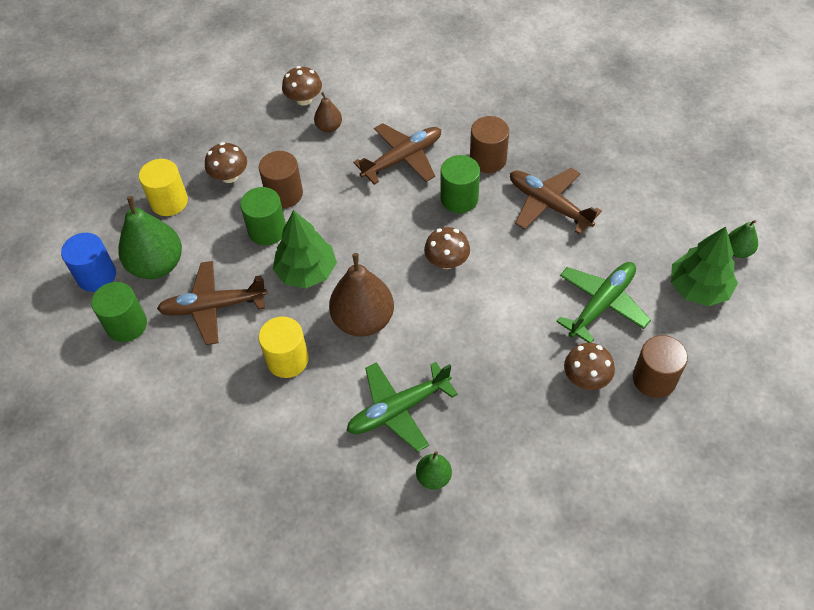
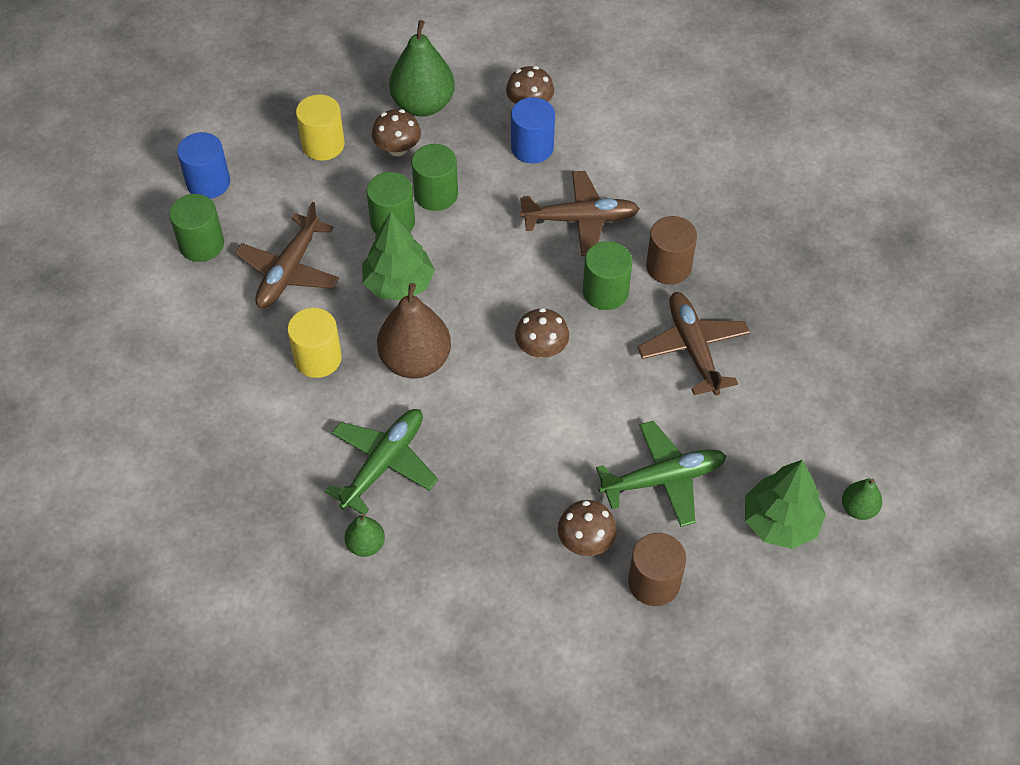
camera: 30 degrees right, 0 degrees up
green pear [118,196,182,279] -> green pear moved to [389,20,455,116]
brown plane [157,261,268,345] -> brown plane turned 90 degrees counterclockwise [235,202,339,308]
brown cylinder [259,151,303,208] -> green cylinder [411,144,458,211]
brown pear [314,92,342,133] -> blue cylinder [511,97,555,163]
green plane [347,362,458,452] -> green plane turned 120 degrees clockwise [325,409,438,514]

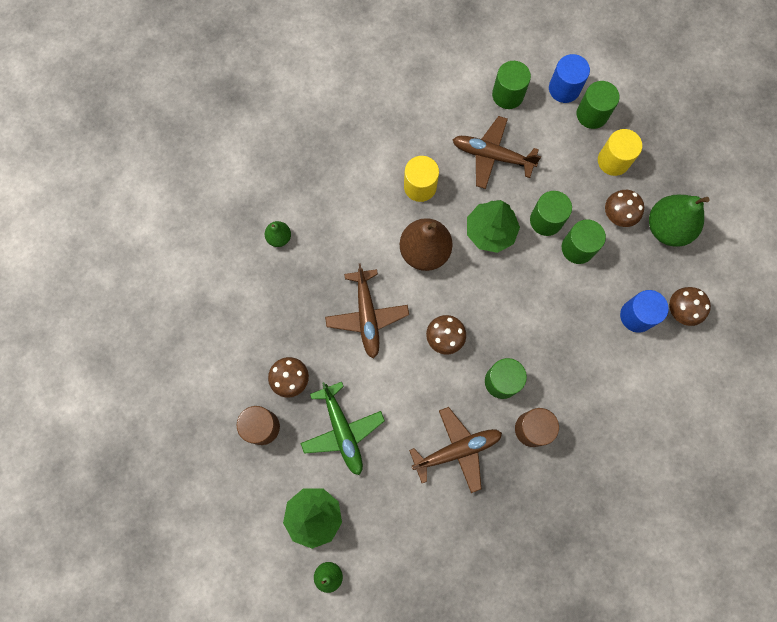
camera: 85 degrees right, 20 degrees up
green plane [325,409,438,514] -> none
brown plane [520,171,640,256] -> brown plane moved to [325,263,409,359]
none -> green cylinder [577,81,620,129]

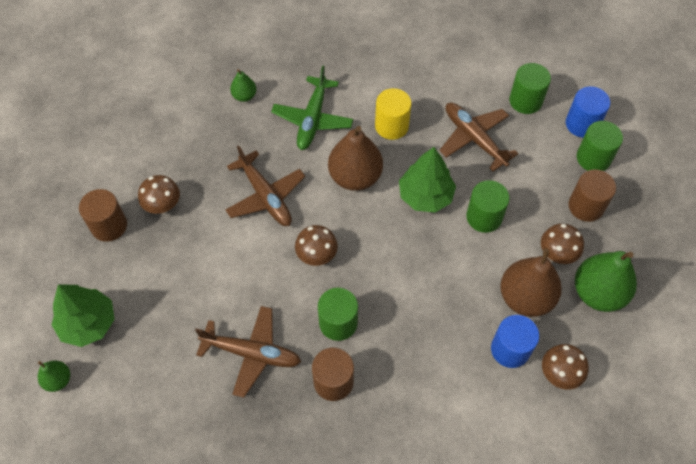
camera: 35 degrees right, 15 degrees down
green plane [300,382,385,475] -> green plane moved to [271,65,353,150]
brown plane [325,263,409,359] -> brown plane turned 60 degrees counterclockwise [226,145,305,226]
green cylinder [562,220,606,264] -> none
yellow cylinder [598,129,642,176] -> brown cylinder [569,169,616,222]
none -> brown pear [500,249,562,317]

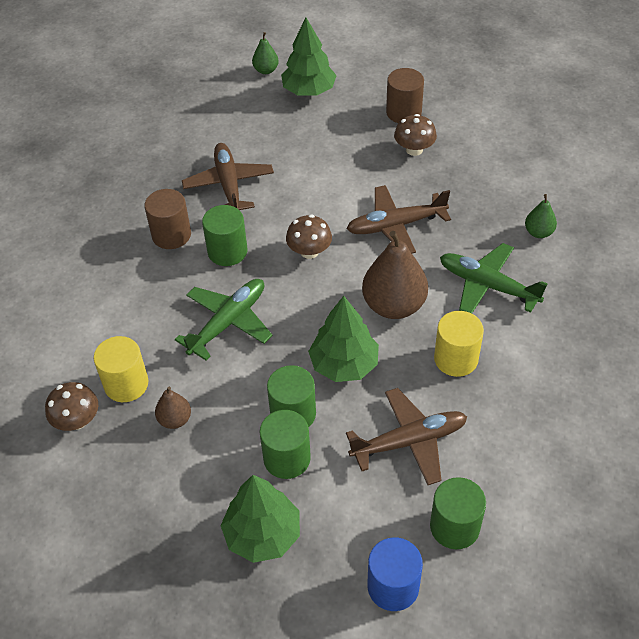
camera: 110 degrees right, 10 degrees down
brown plane [195,306,301,398] -> brown plane turned 135 degrees clockwise [182,143,274,210]
blue cylinder [491,315,539,368] -> yellow cylinder [94,336,149,402]
brown pear [500,249,562,317] -> brown pear [155,387,191,429], size x0.51
brown mushroom [541,224,584,264] -> none
brown cylinder [569,169,616,222] -> green tree [221,475,300,563]
green pear [575,251,637,312] -> none
green cylinder [577,121,623,171] -> green cylinder moved to [259,410,311,479]
none -> green plane [175,279,273,361]

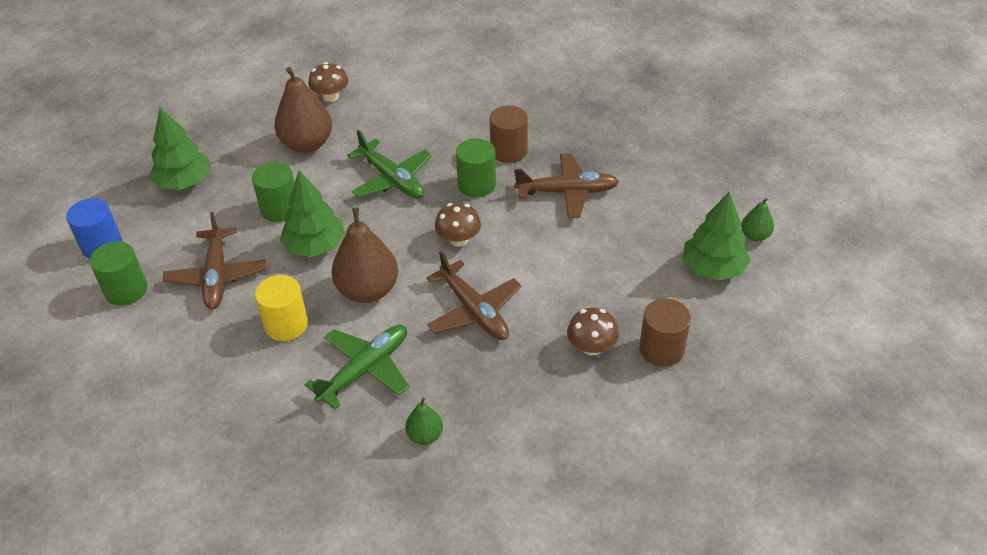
camera: 100 degrees right, 5 degrees down
yellow cylinder [94,336,149,402] -> none
brown pear [155,387,191,429] -> brown pear [274,67,332,153], size x1.98
green cylinder [259,410,311,479] -> none
brown plane [347,185,451,253] -> brown plane turned 150 degrees clockwise [426,251,522,340]

